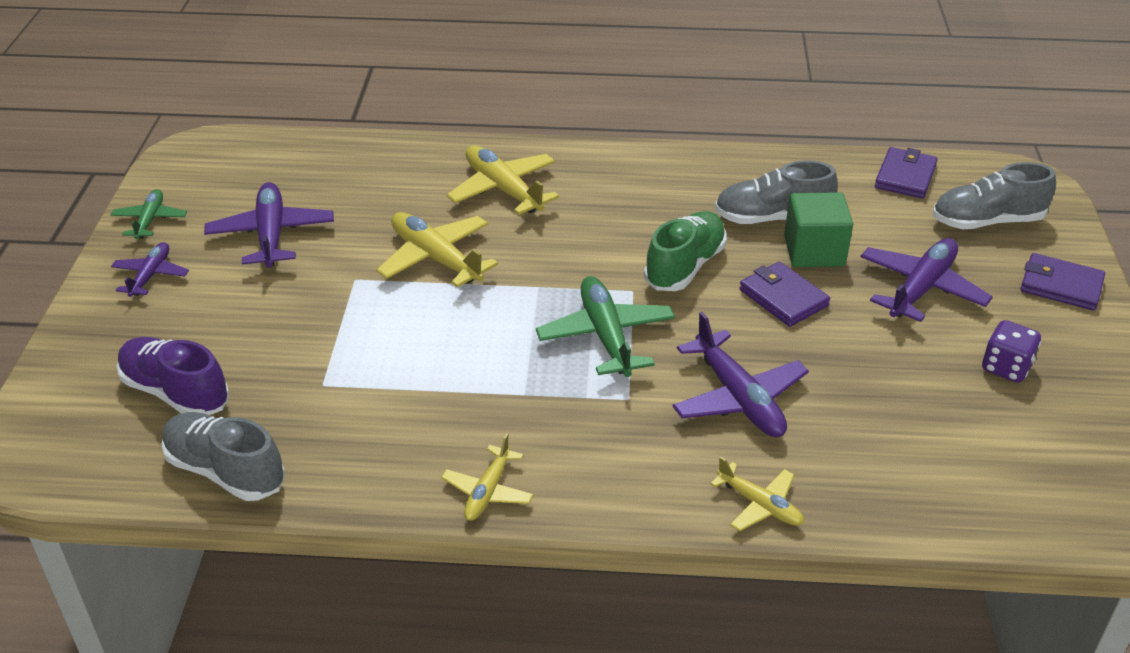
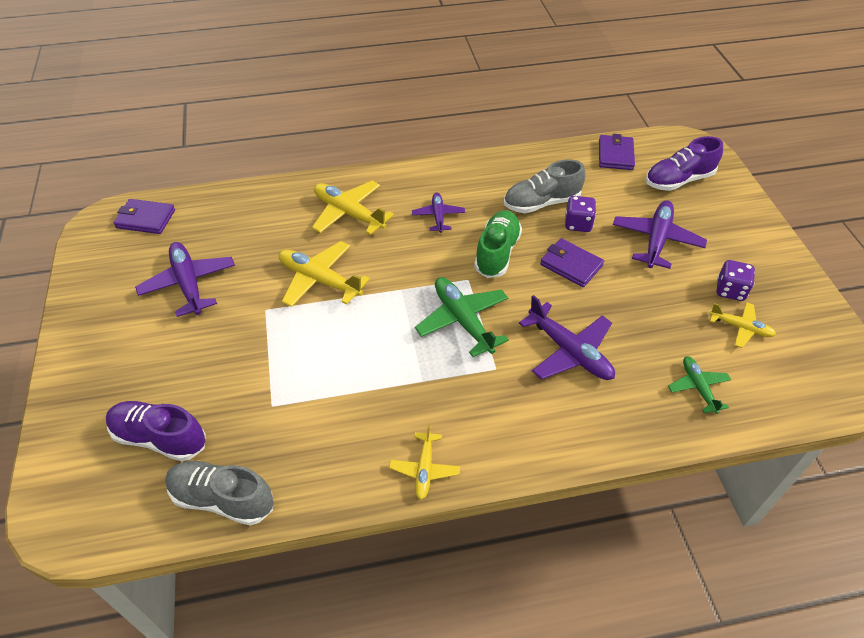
camera: 15 degrees left, 10 degrees up
green plane [111,189,187,239] -> green plane moved to [668,356,731,414]
purple plane [111,242,189,297] -> purple plane moved to [412,192,465,233]
yellow plane [710,456,804,531] -> yellow plane moved to [709,302,776,348]
green cube [784,192,853,267] -> purple dice [565,196,596,232]
grey shoe [932,162,1056,229] -> purple shoe [645,136,723,191]
purple wallet [1020,253,1105,311] -> purple wallet moved to [113,199,175,234]

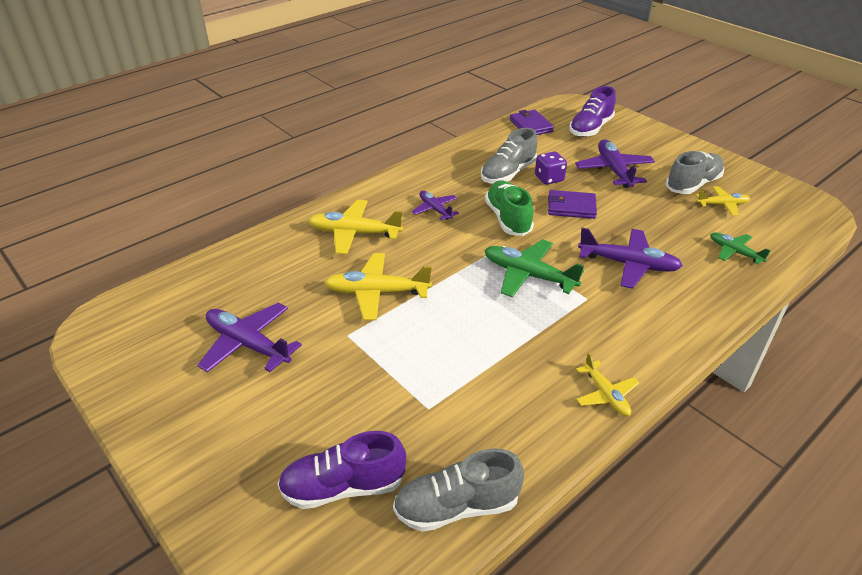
camera: 30 degrees left, 10 degrees down
purple wallet [113,199,175,234] -> none
purple dice [717,260,755,301] -> grey shoe [666,151,724,194]

